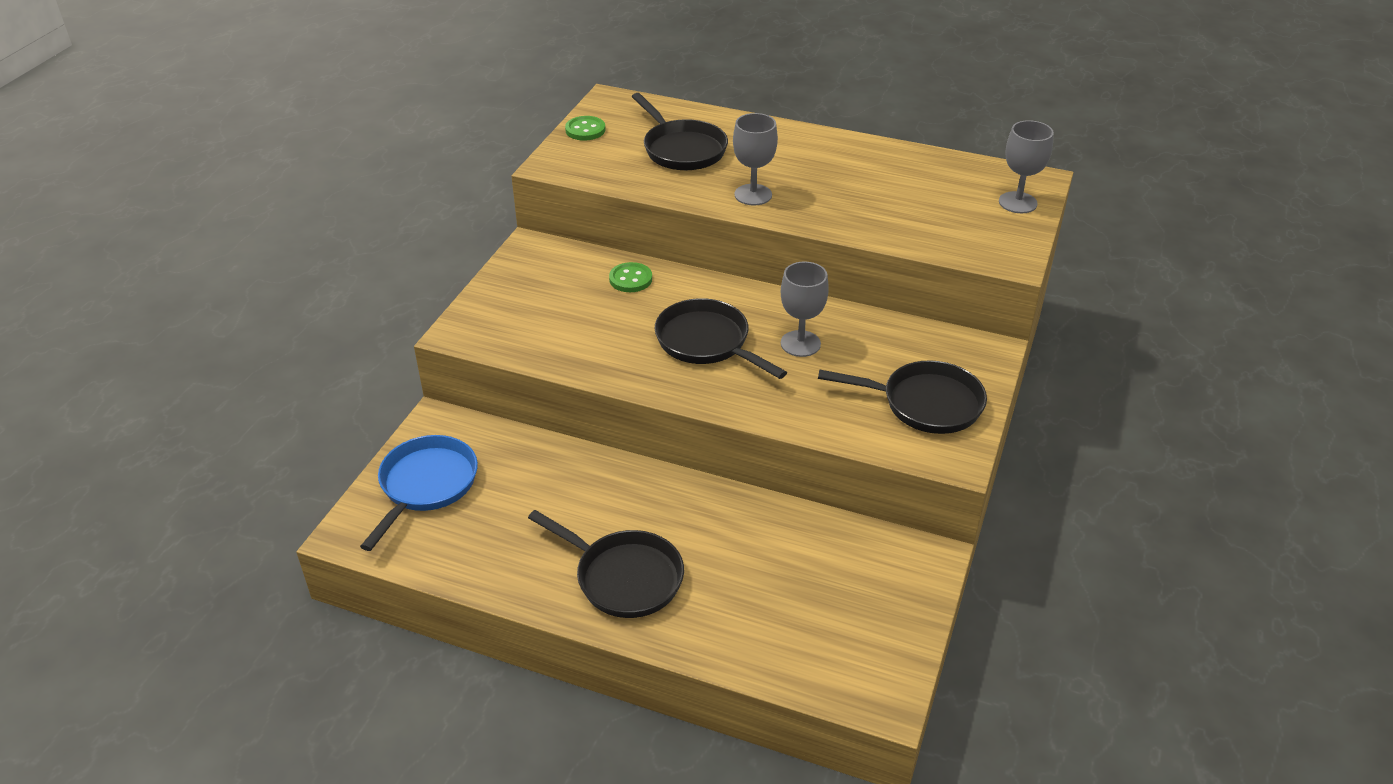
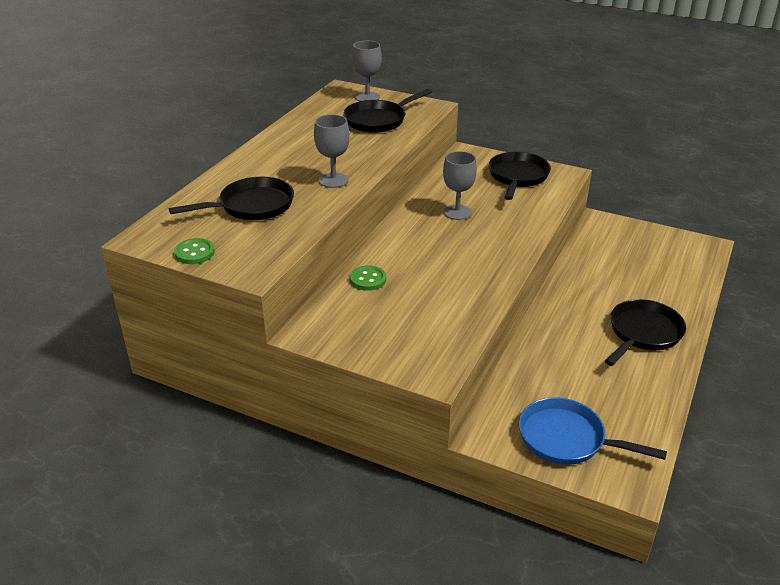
camera: 85 degrees left, 5 degrees down
black pan [655,298,787,379] -> black pan moved to [344,89,432,133]

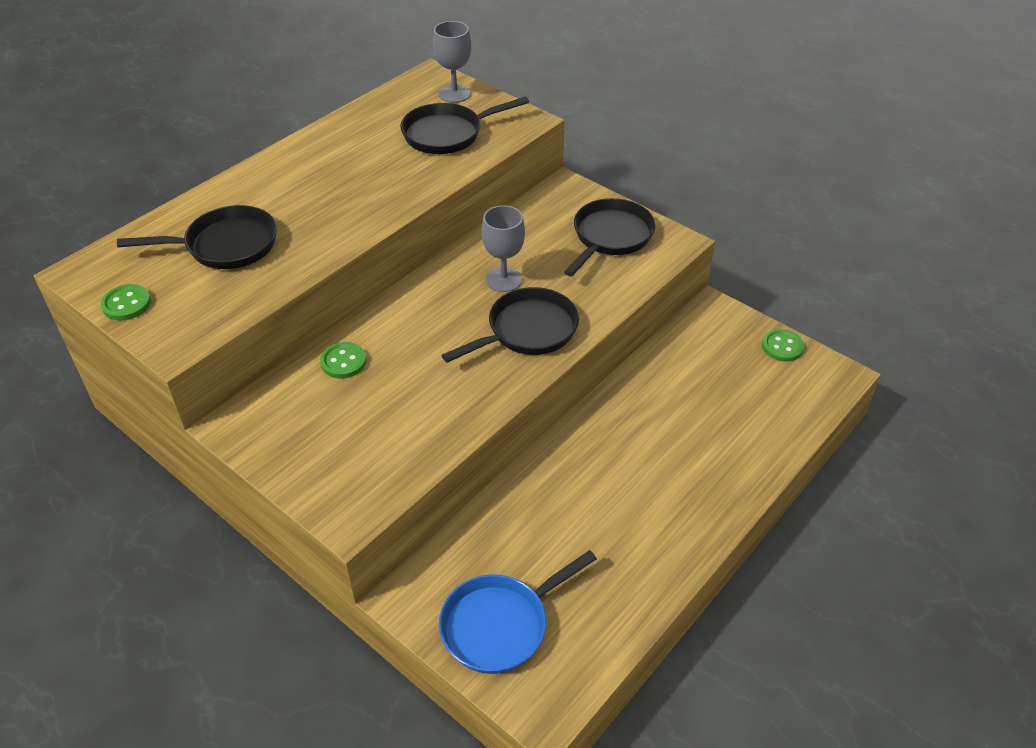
camera: 15 degrees right, 10 degrees up
grey goblet [314,114,349,188] -> none
blue pan [519,397,667,465] -> blue pan turned 75 degrees counterclockwise [439,550,597,674]
black pan [605,299,686,366] -> black pan moved to [441,287,579,363]
none -> green button [762,329,804,362]

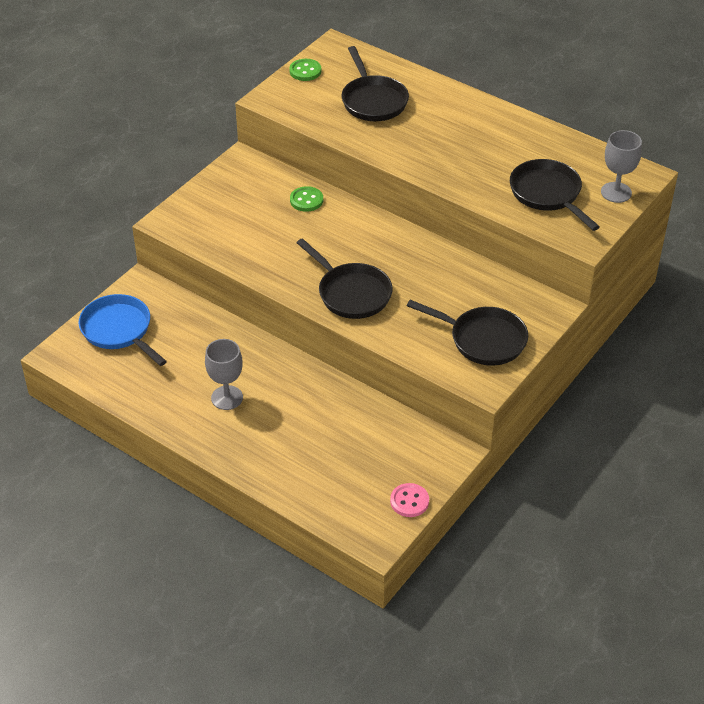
camera: 85 degrees right, 0 degrees up
grey goblet [481,205,525,292] -> grey goblet moved to [205,339,243,410]
green button [762,329,804,362] -> pink button [390,483,429,517]

